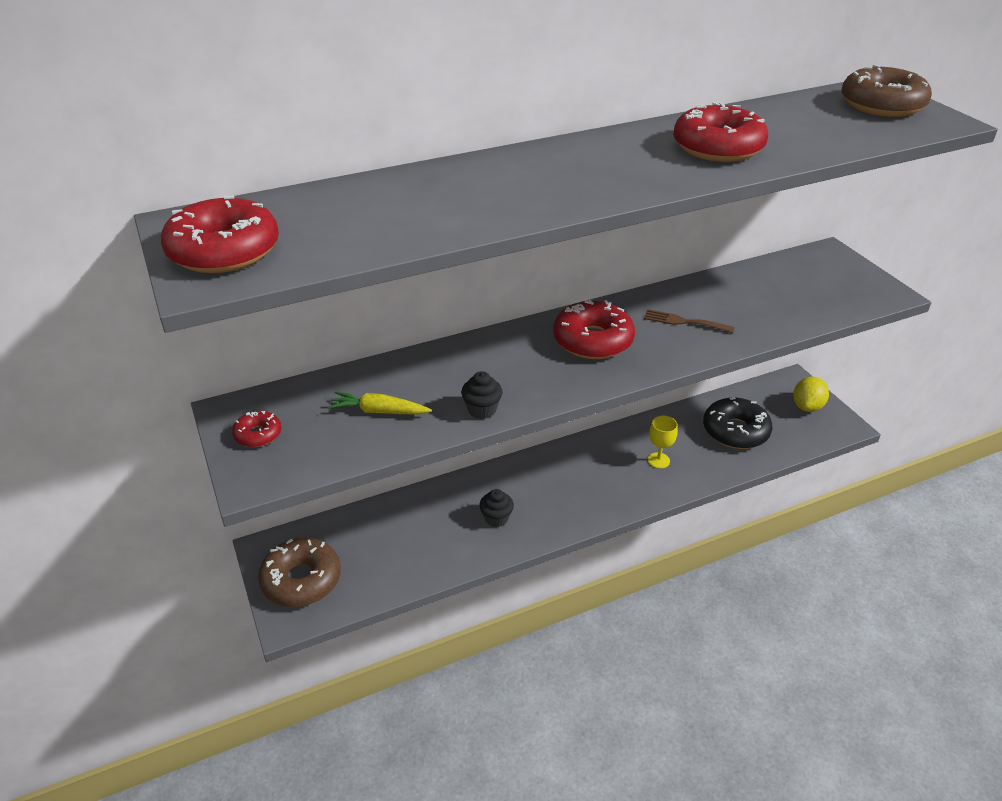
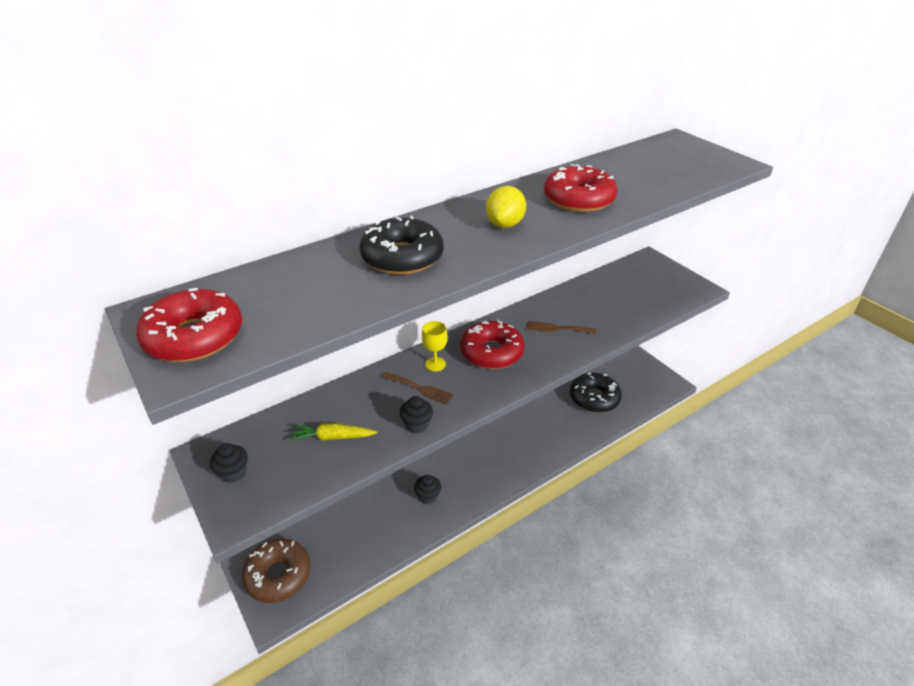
camera: 10 degrees left, 0 degrees up
red donut [232,411,281,447] -> black cupcake [210,443,248,483]
yellow goblet [648,416,678,469] -> yellow goblet moved to [422,321,448,372]
yellow lemon [793,377,829,412] -> yellow lemon moved to [486,186,526,228]
brown donut [842,64,932,117] -> none
none -> black donut [360,216,444,275]
none -> brown fork [382,372,454,404]

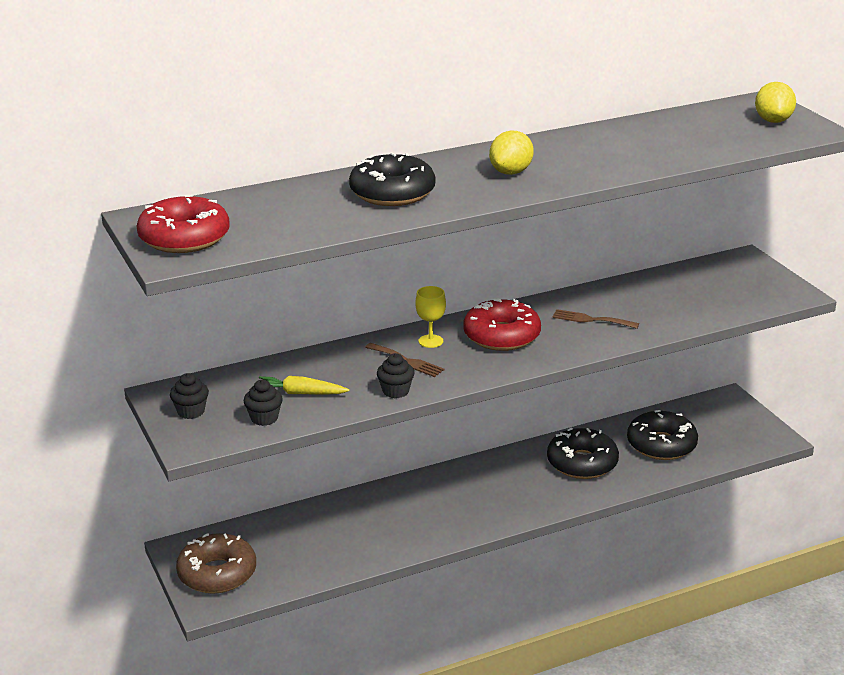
camera: 10 degrees right, 10 degrees down
black cupcake [414,475,441,504] -> black cupcake moved to [244,380,283,426]
red donut [544,164,617,212] -> none
none -> black donut [547,428,619,479]
none -> yellow lemon [755,82,796,123]

